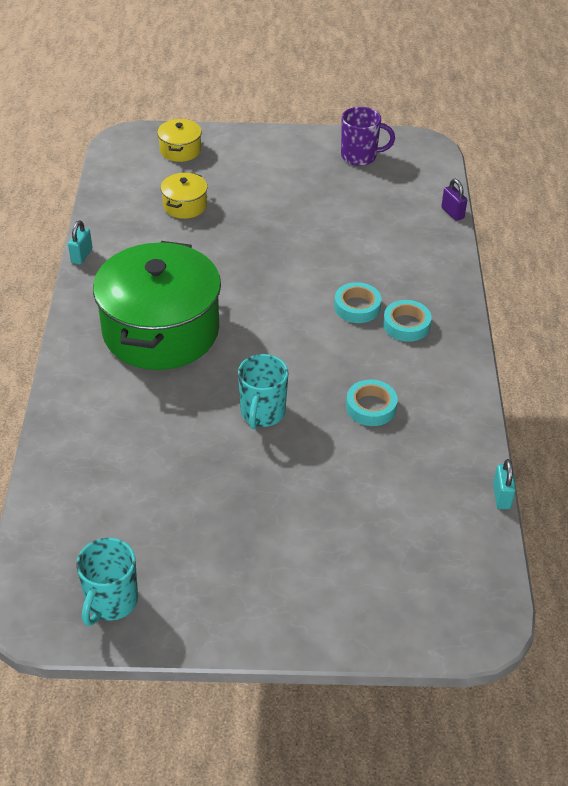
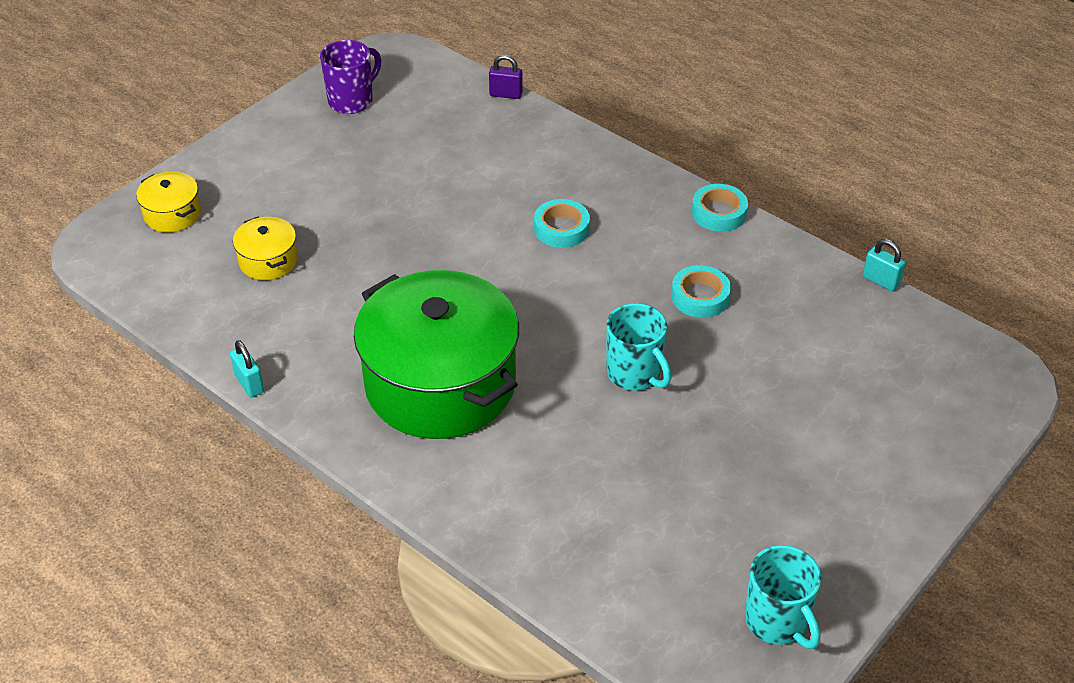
camera: 50 degrees left, 0 degrees up
turquoise tape [383,300,431,342] -> turquoise tape moved to [692,184,748,232]

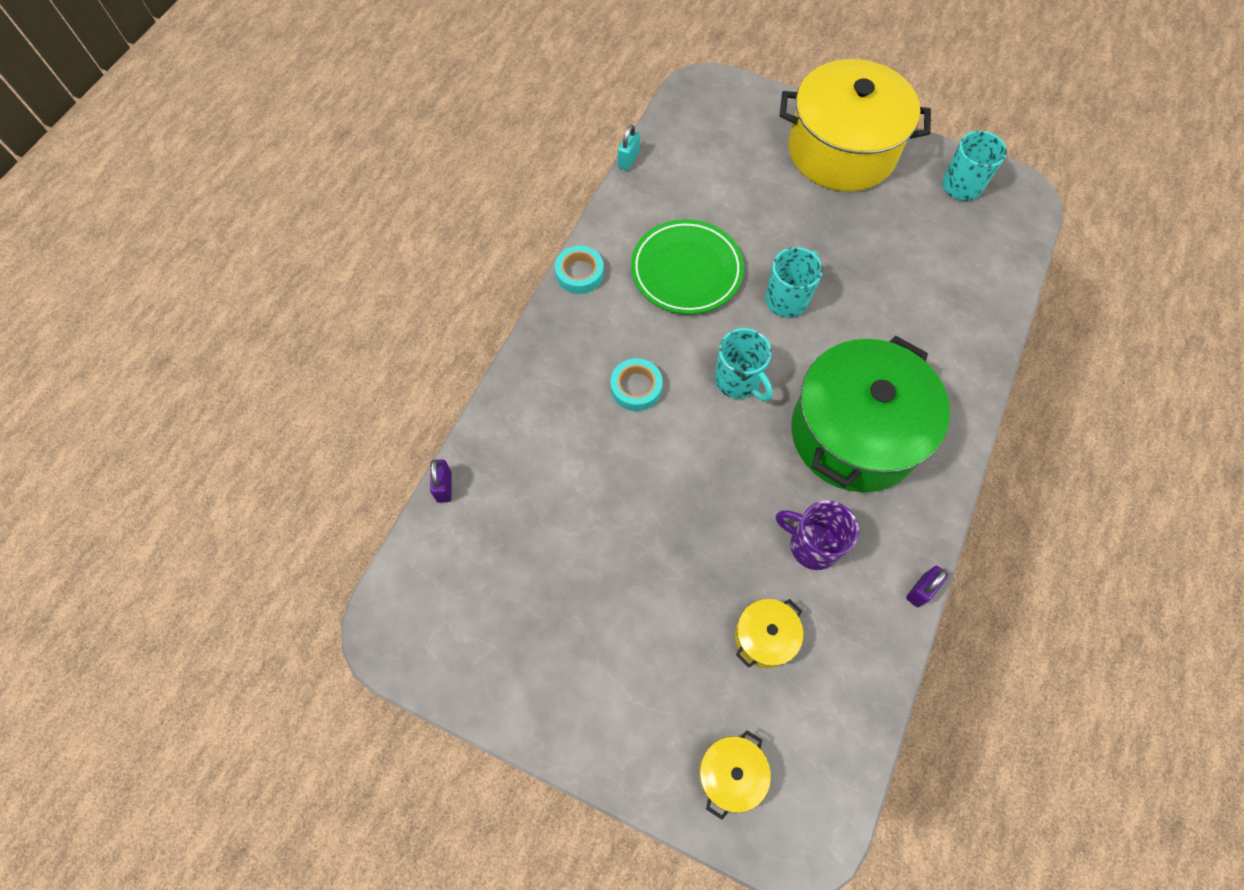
camera: 105 degrees left, 20 degrees up
turquoise padlock [230,340,264,398] -> purple padlock [906,566,948,607]
purple mug [320,40,381,114] -> purple mug moved to [776,500,859,570]
turquoise tape [671,265,731,318] -> green plate [631,219,744,314]
none -> turquoise mug [715,328,773,401]
none -> yellow pot [780,59,931,192]

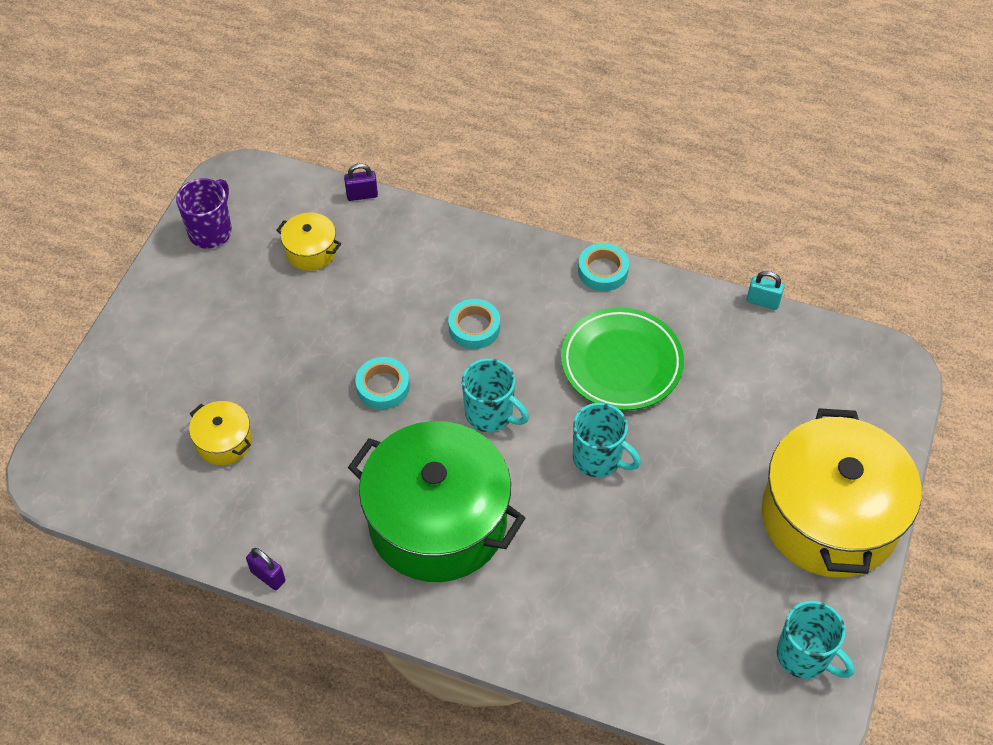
camera: 85 degrees right, 10 degrees down
yellow pot [699,730,771,819] -> yellow pot moved to [276,213,341,271]
turquoise mug [715,328,773,401] -> turquoise mug turned 105 degrees counterclockwise [462,358,529,432]
purple mug [776,500,859,570] -> purple mug moved to [176,178,232,249]
none -> turquoise tape [355,357,410,410]

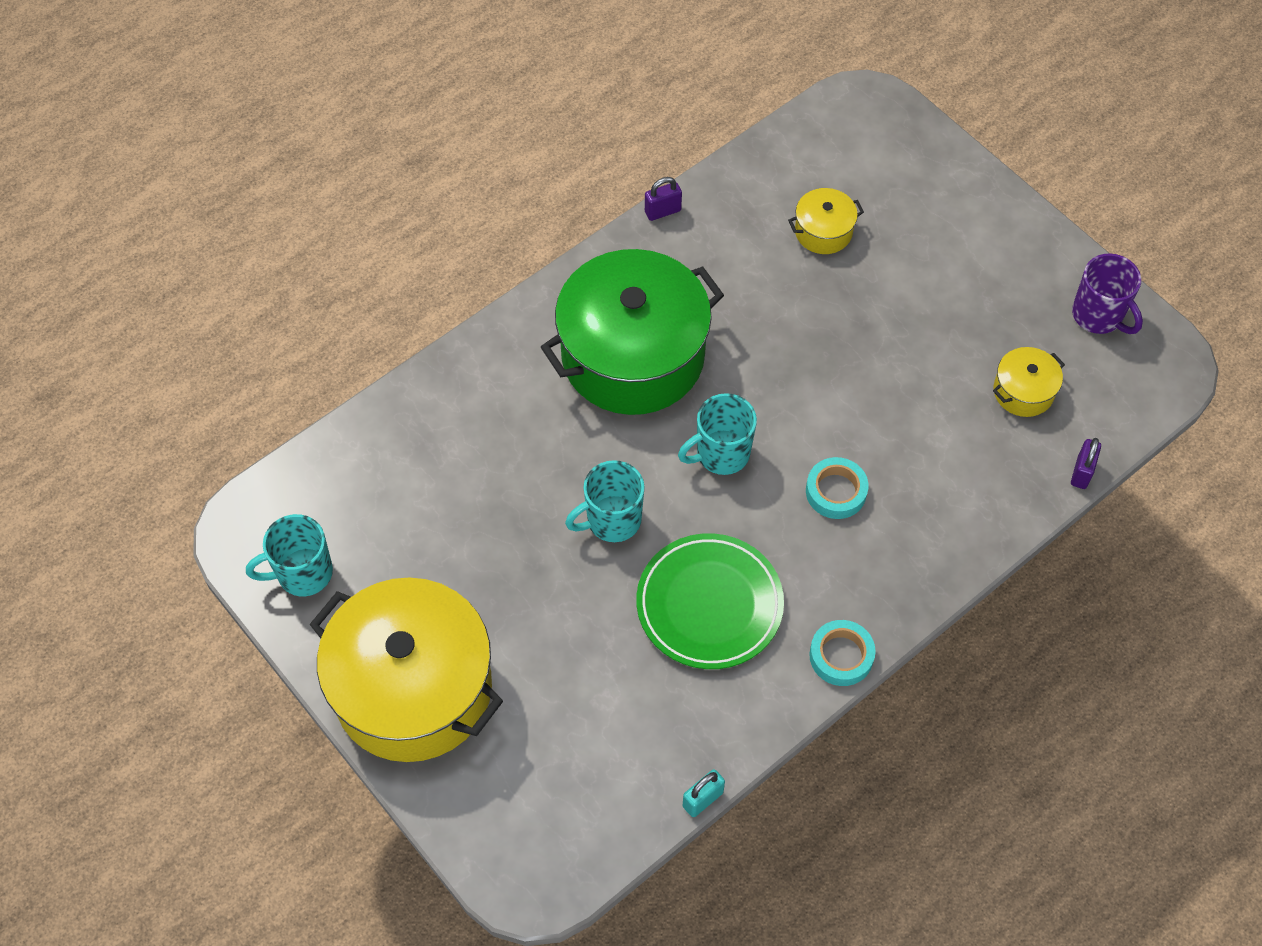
camera: 120 degrees right, 5 degrees up
turquoise tape [355,357,410,410] -> none

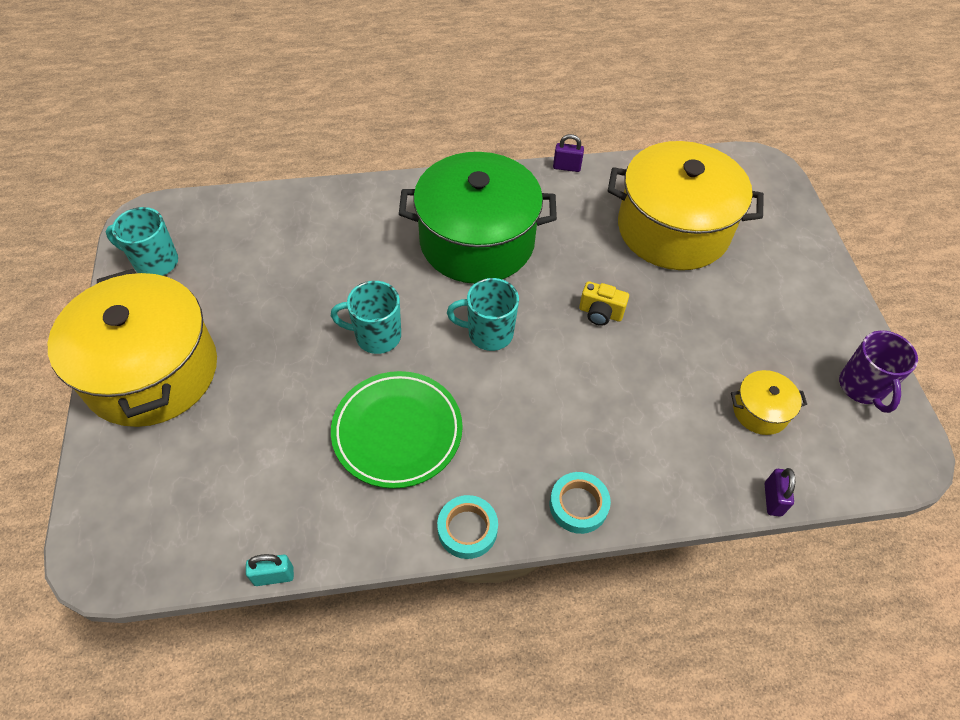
camera: 30 degrees right, 5 degrees down
yellow pot [788,188,864,254] -> yellow pot [608,141,764,270], size x2.37
turquoise tape [806,457,868,519] -> turquoise tape moved to [550,472,611,534]
purple padlock [1071,438,1101,489] -> purple padlock turned 45 degrees counterclockwise [765,468,795,517]
none -> yellow camera [579,281,629,326]

